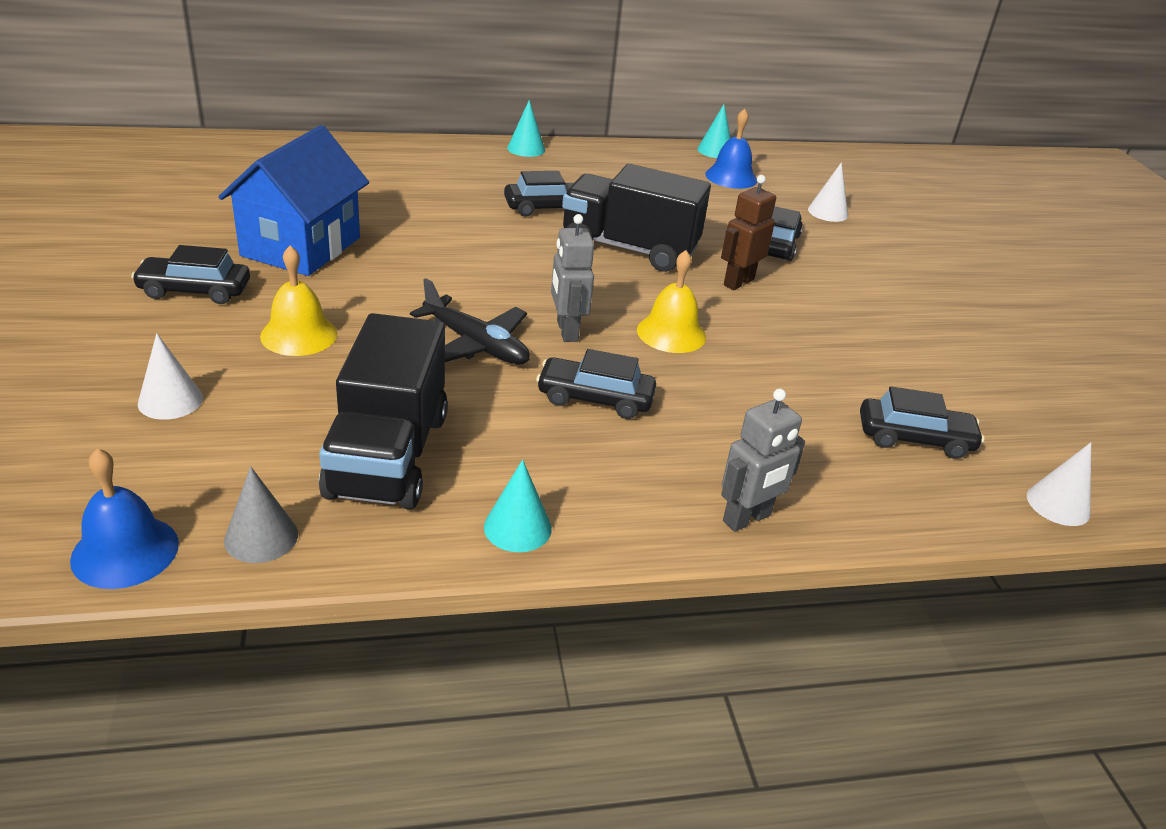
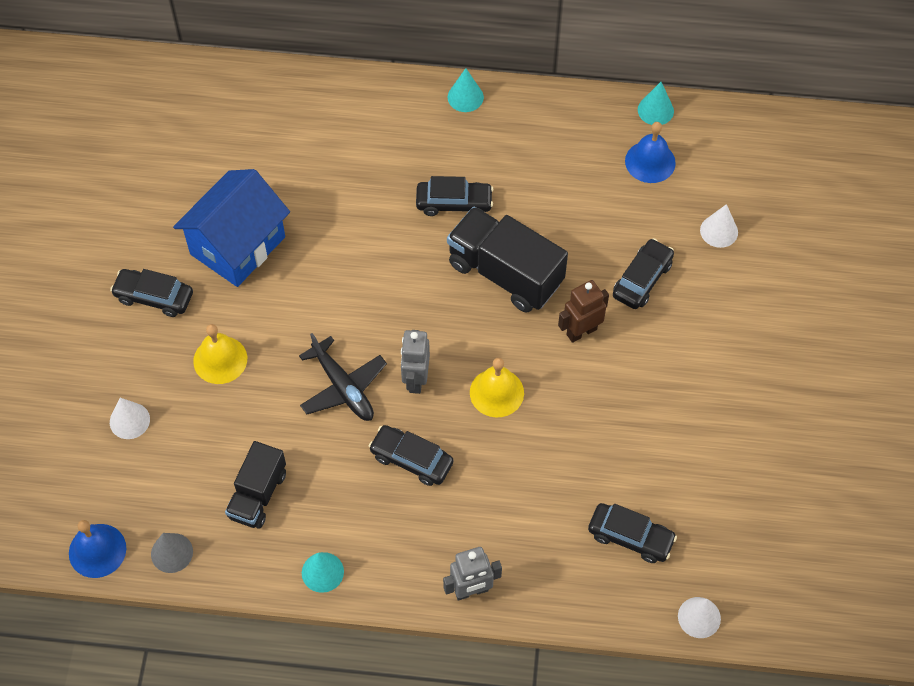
camera: 20 degrees right, 25 degrees up
black truck [319,313,448,509] -> black truck [225,441,286,529], size x0.62

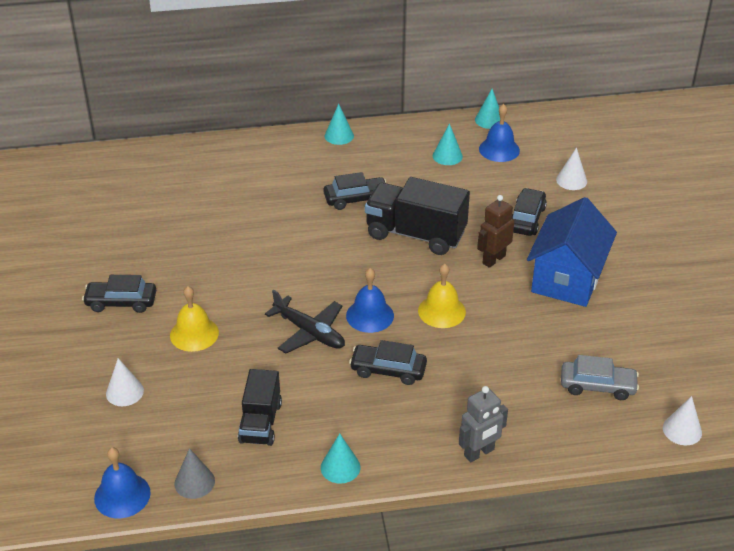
camera: 15 degrees left, 20 degrees down
blue house [173,169,290,287] -> blue house moved to [527,197,617,307]
grey robot [401,330,430,394] -> blue bell [346,268,394,333]
black car [588,503,677,563] -> grey car [561,355,639,400]
none -> turquoise cone [433,123,463,165]

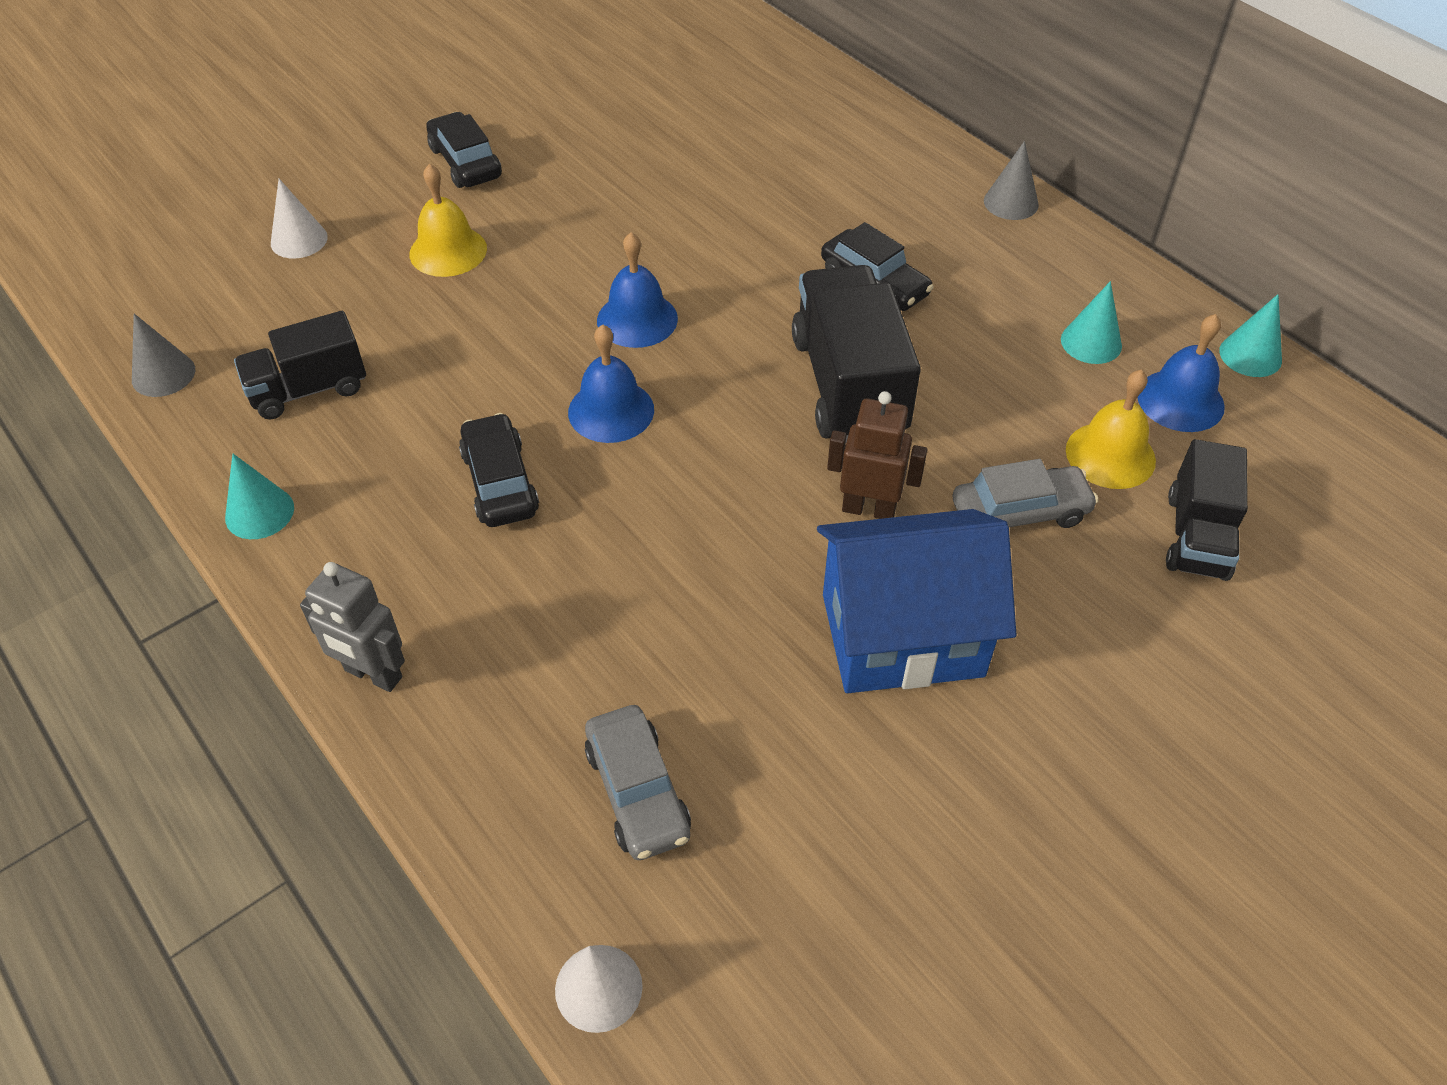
camera: 60 degrees right, 10 degrees up
blue bell [94,447,151,518] -> blue bell moved to [597,232,678,348]
black plane [265,289,345,354] -> none
turquoise cone [325,104,354,145] -> grey cone [984,141,1039,220]
yellow bell [418,264,466,328] -> yellow bell moved to [1066,369,1156,489]
black car [513,188,547,236] -> grey car [953,459,1099,528]
white cone [556,148,587,190] -> black truck [1166,439,1248,581]

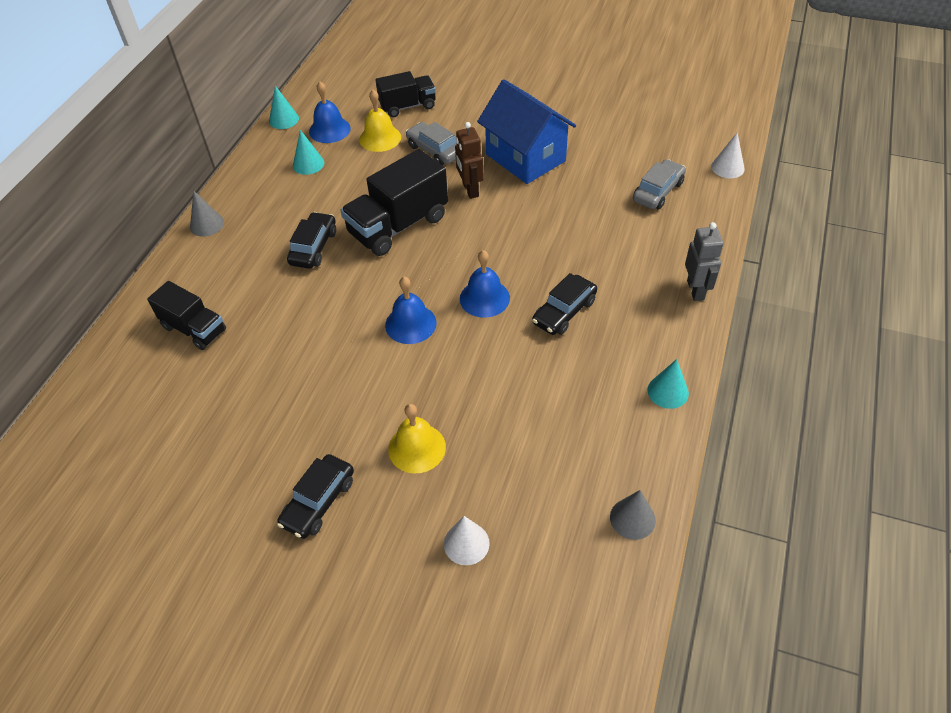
camera: 120 degrees left, 0 degrees up
black truck [234,311,366,419] -> black truck moved to [147,281,226,350]

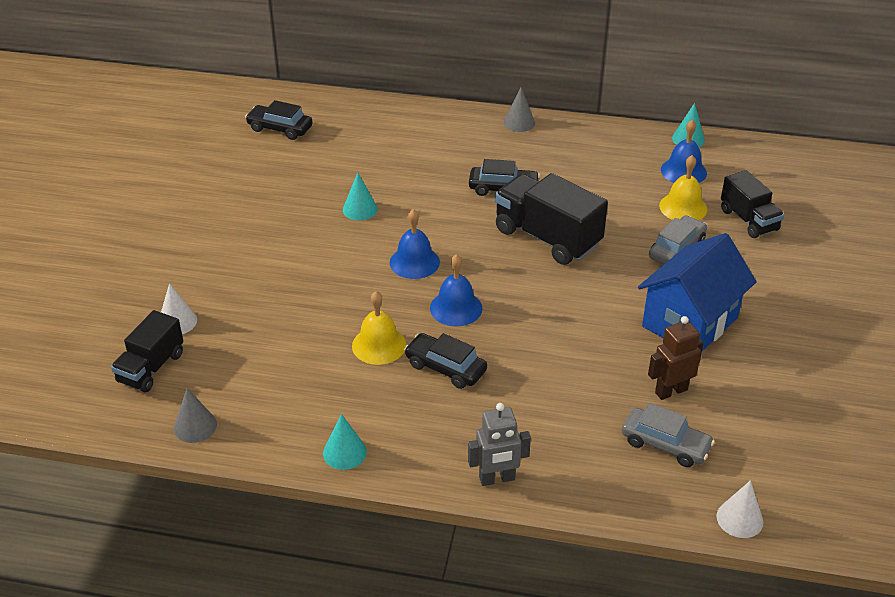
camera: 80 degrees right, 10 degrees down
black truck [147,281,226,350] -> black truck moved to [111,310,183,392]
black car [277,454,354,539] -> black car moved to [245,100,313,140]
turquoise cone [293,130,324,175] -> turquoise cone moved to [343,172,378,221]
yellow bell [388,404,446,474] -> yellow bell moved to [352,291,406,365]
brown robot [455,122,484,199] -> brown robot moved to [648,316,704,400]

